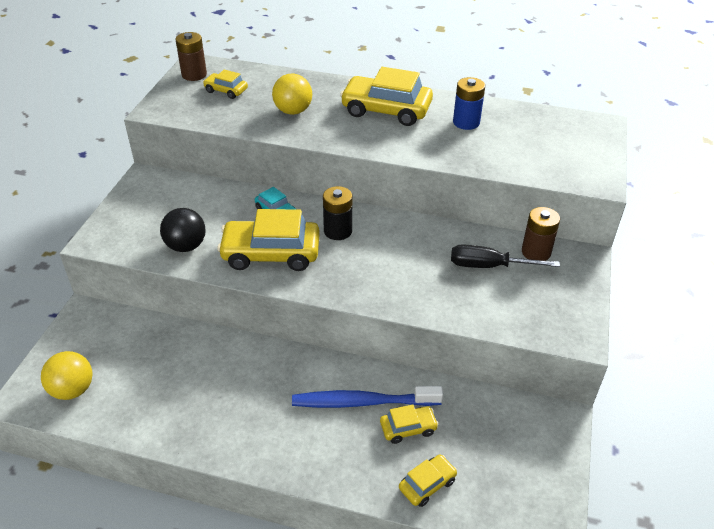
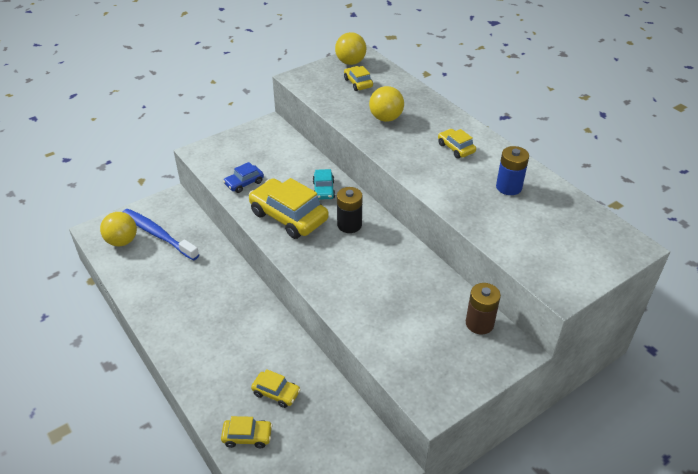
camera: 40 degrees right, 0 degrees up
black ball [160,208,206,252] -> blue car [223,162,264,193]
brown battery [176,32,207,81] -> yellow ball [335,32,367,65]
blue toothbrush [292,386,443,408] -> blue toothbrush moved to [123,209,199,261]
yellow car [340,67,433,126] -> yellow car [438,129,476,158], size x0.50
black screwdriver [451,245,560,268] -> none

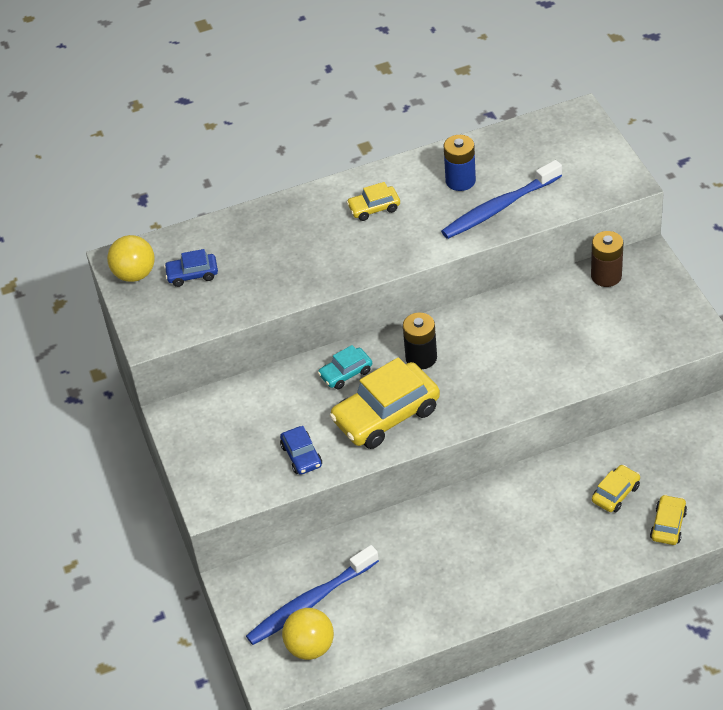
camera: 70 degrees left, 5 degrees up
turquoise car [313,169,335,200] -> turquoise car turned 135 degrees clockwise [318,345,372,389]
yellow car [344,66,373,91] -> blue car [164,249,218,287]
yellow ball [369,86,404,122] -> none
none -> blue toothbrush [441,160,562,239]

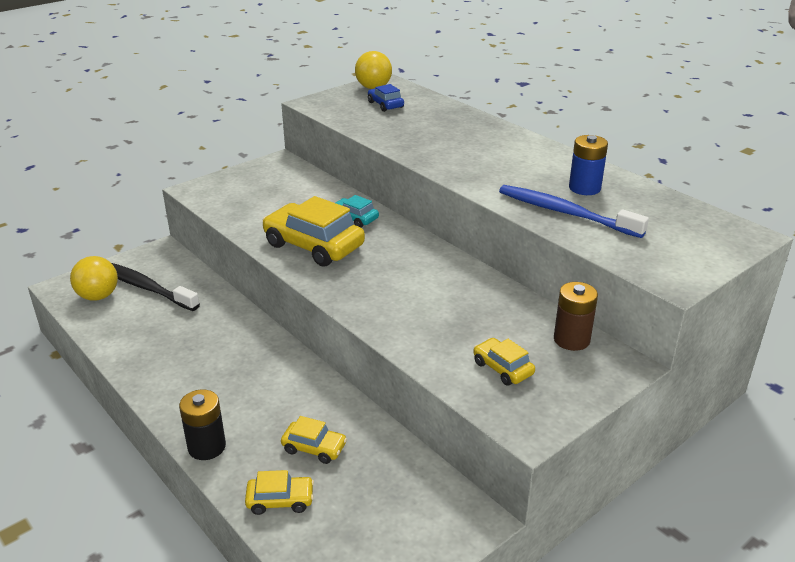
camera: 65 degrees right, 15 degrees down
blue toothbrush [246,545,379,645] -> black toothbrush [112,263,200,311]
blue car [280,426,322,475] -> none
yellow car [347,182,400,221] -> yellow car moved to [473,338,535,386]
black battery [403,313,437,369] -> black battery moved to [179,389,226,460]

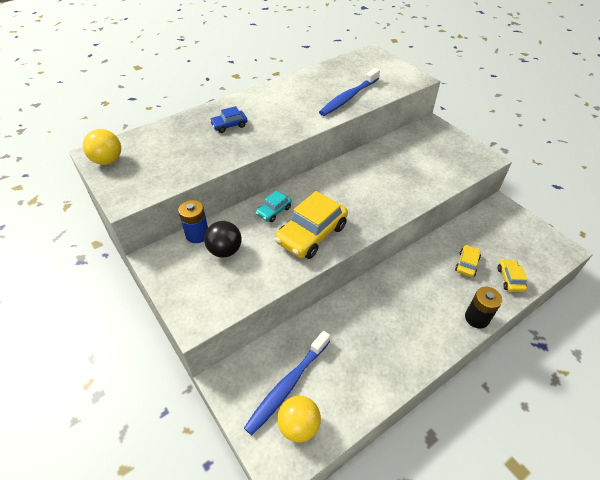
camera: 85 degrees left, 15 degrees up
black toothbrush [112,263,200,311] -> blue toothbrush [244,331,330,435]
blue car [368,84,404,112] -> blue car moved to [210,106,247,133]
yellow car [473,338,535,386] -> none
brown battery [554,282,598,351] -> none
blue battery [569,135,608,195] -> blue battery moved to [178,200,208,243]
none -> black ball [204,221,242,258]

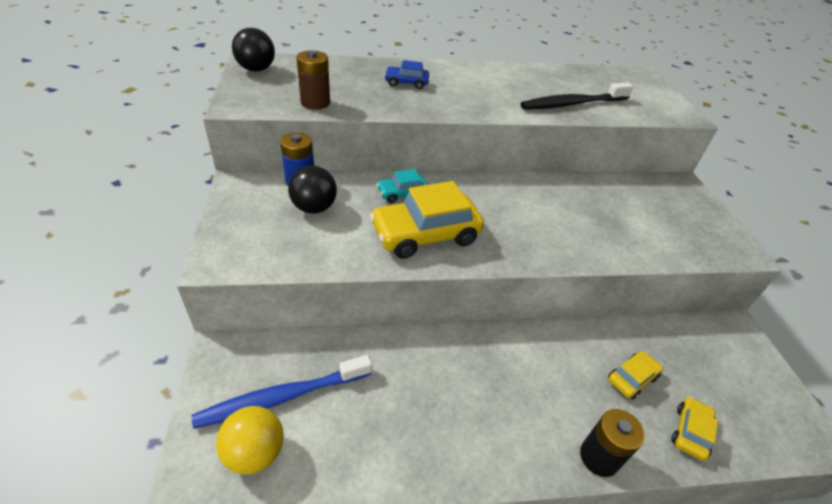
camera: 25 degrees right, 5 degrees down
yellow ball [83,129,121,165] -> black ball [232,28,275,72]
blue toothbrush [319,68,380,116] -> black toothbrush [520,82,633,110]
none -> brown battery [296,50,330,110]

